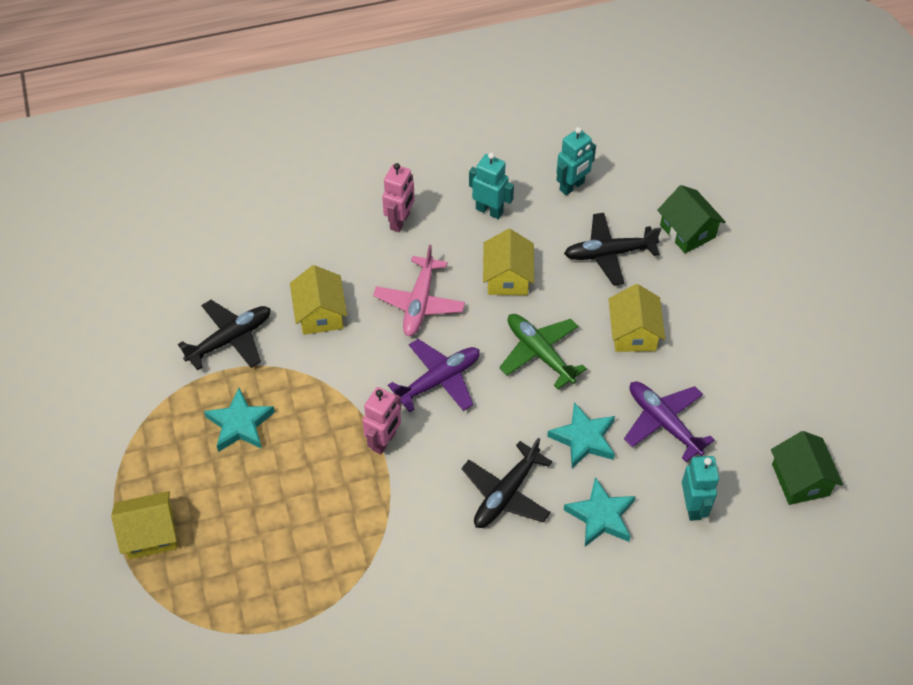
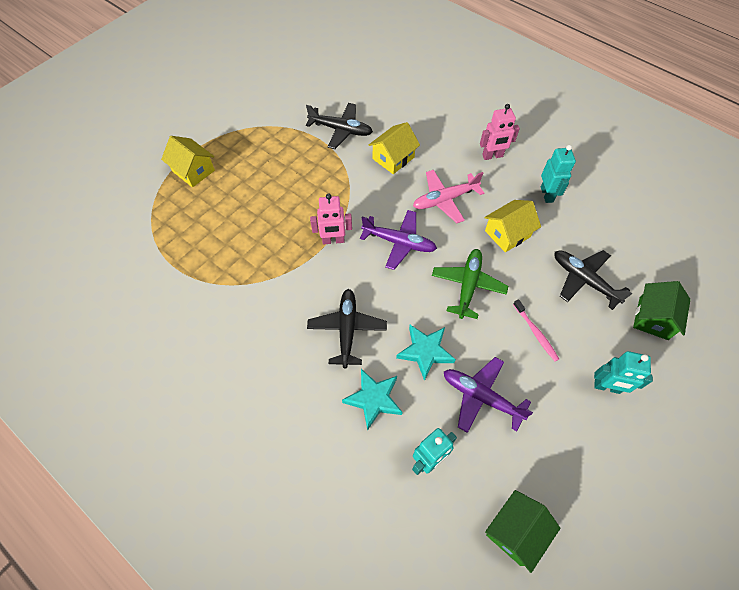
camera: 55 degrees right, 5 degrees up
turquoise star [204,388,275,452] -> none
black plane [461,438,552,528] -> black plane turned 90 degrees clockwise [307,289,387,368]
turquoise robot [556,127,596,195] -> turquoise robot moved to [594,351,653,394]
yellow house [609,284,665,352] -> pink toothbrush [513,300,559,361]
purple plane [624,382,714,462] -> purple plane turned 75 degrees counterclockwise [444,357,533,433]

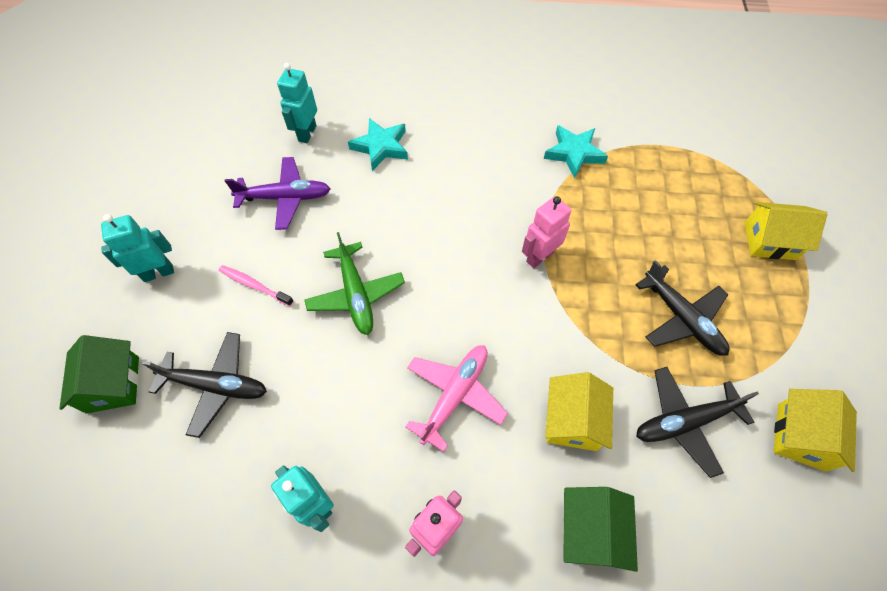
camera: 145 degrees right, 0 degrees up
black plane [307,289,387,368] -> black plane moved to [635,260,730,356]
purple plane [360,210,437,270] -> none
turquoise star [396,325,456,381] -> turquoise star moved to [544,125,608,178]
yellow house [484,200,541,252] -> yellow house moved to [774,389,857,472]
green house [485,490,560,573] -> green house moved to [563,487,638,572]

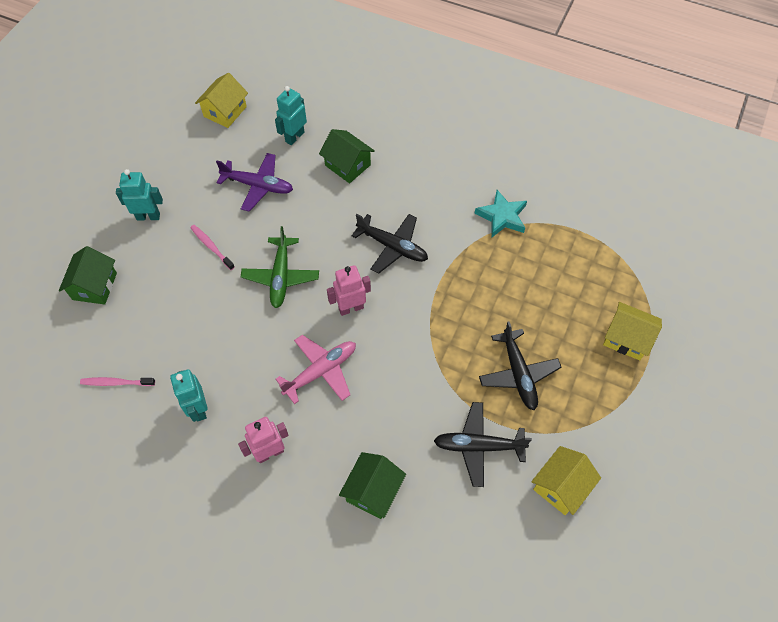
camera: 20 degrees right, 0 degrees up
black plane [142,332,267,438] -> black plane moved to [352,214,428,274]
turquoise star [348,118,408,171] -> green house [319,129,375,183]
pink robot [522,196,571,268] -> pink robot moved to [327,265,371,316]
yellow house [545,372,613,451] -> yellow house moved to [195,73,248,128]
none -> pink toothbrush [80,377,155,386]

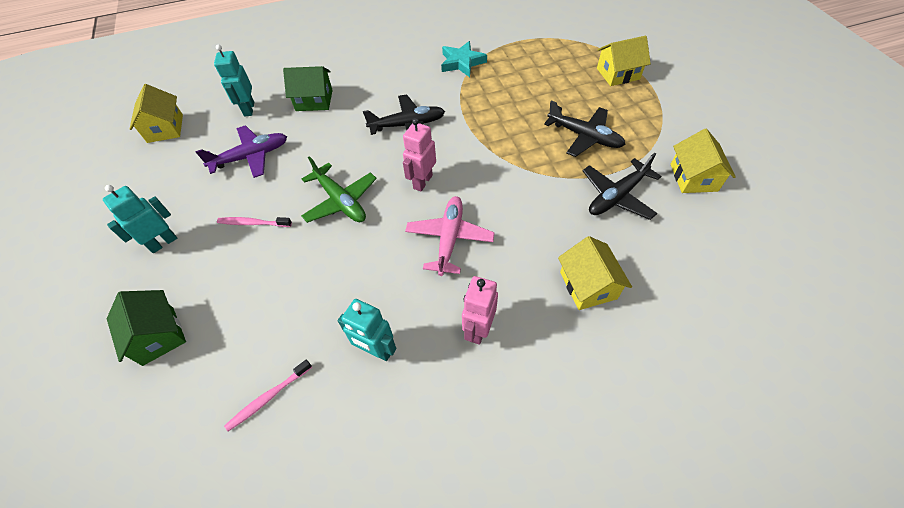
camera: 40 degrees left, 5 degrees down
green house [339,452,406,519] -> yellow house [558,236,632,310]

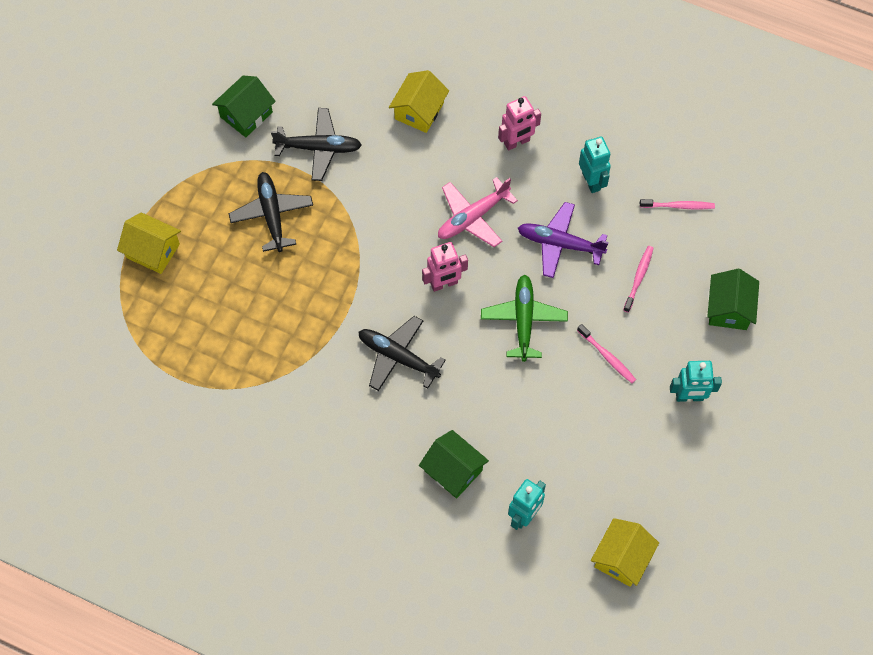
camera: 140 degrees left, 10 degrees up
purple plane [195,125,287,178] -> purple plane moved to [518,202,609,278]
turquoise star [441,41,487,77] -> none
yellow house [671,129,736,193] -> green house [212,76,276,137]
none -> pink toothbrush [623,246,654,313]

